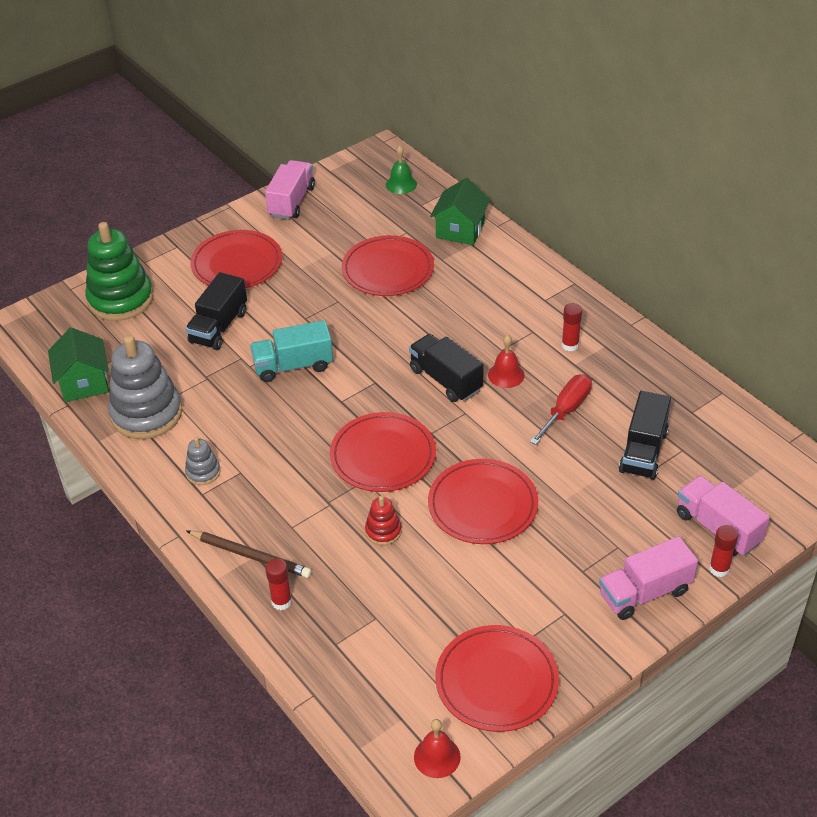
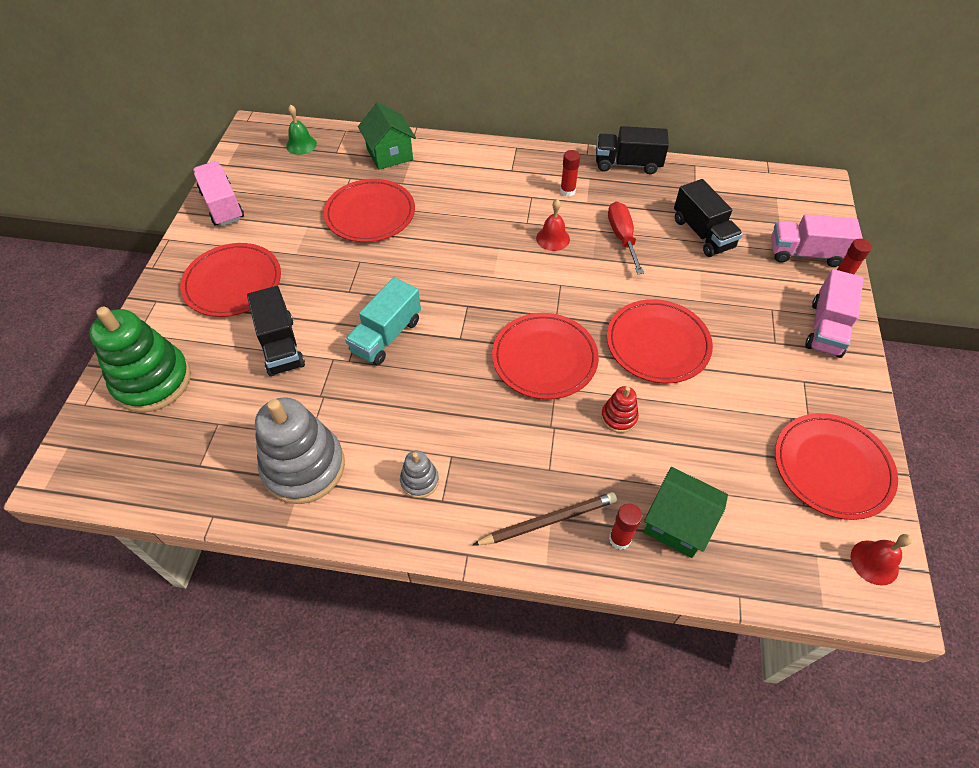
camera: 45 degrees left, 10 degrees up
green house [48,328,109,402] -> green house moved to [643,467,728,558]
black truck [409,334,484,402] -> black truck moved to [596,126,669,174]

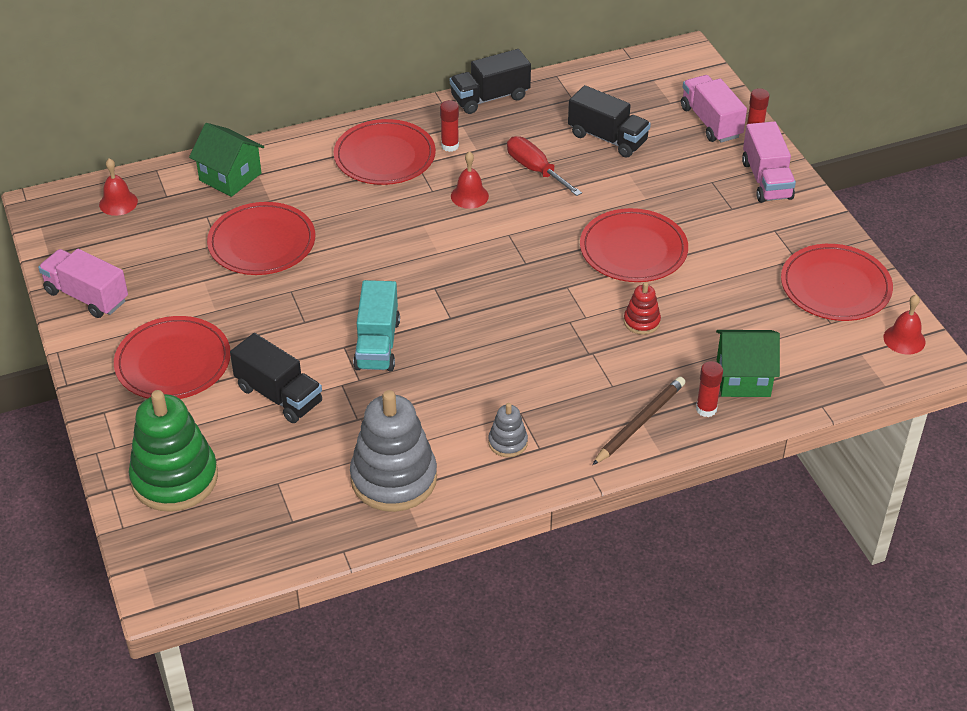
camera: 30 degrees left, 10 degrees down
green bell [286,105,317,155] -> red bell [99,158,138,216]
red plate [492,313,599,399] -> red plate moved to [334,119,436,185]
pink truck [771,214,863,267] -> pink truck turned 90 degrees clockwise [681,75,747,143]

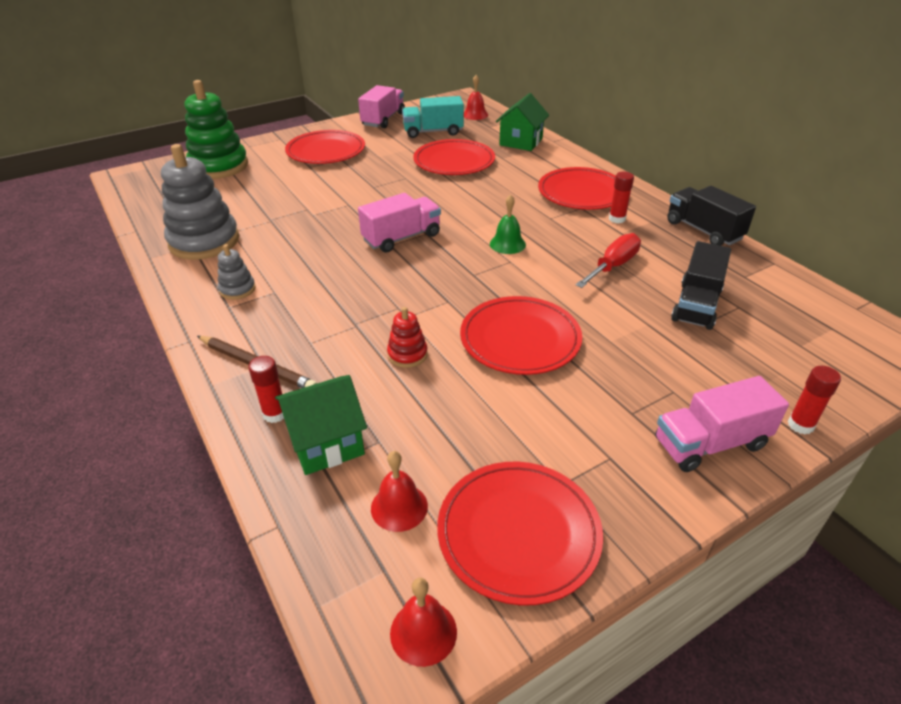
camera: 80 degrees right, 5 degrees down
black truck [230,333,322,423] -> none
turquoise truck [353,280,400,371] -> turquoise truck moved to [402,96,464,138]
red bell [451,151,489,209] -> red bell moved to [371,451,428,532]
pink truck [681,75,747,143] -> pink truck moved to [358,193,441,253]
green house [716,330,780,397] -> green house turned 75 degrees clockwise [275,375,367,475]
none -> green bell [490,194,526,254]

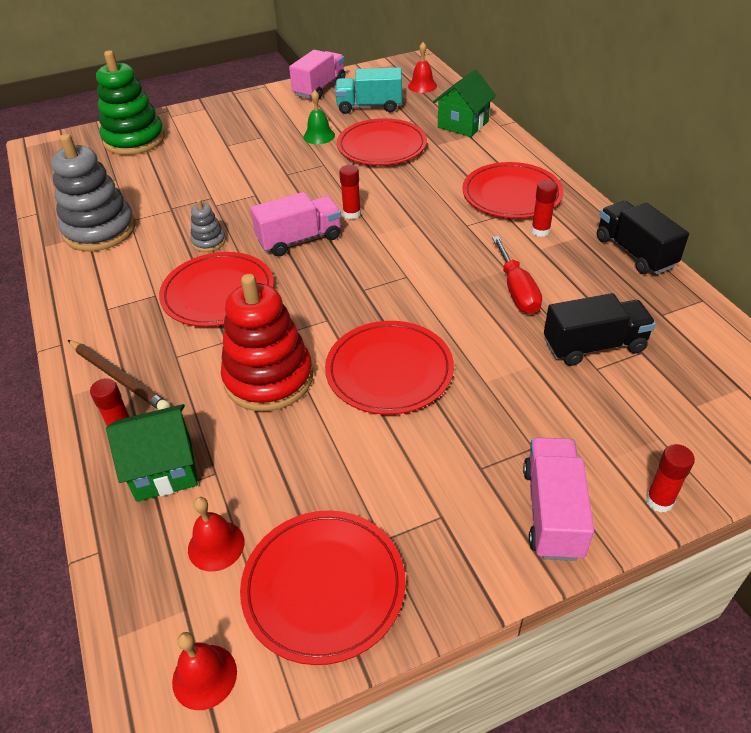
camera: 10 degrees right, 5 degrees up
grey stacking toy [218,244,256,300] -> grey stacking toy moved to [190,199,226,252]
red plate [285,130,365,164] -> red plate moved to [159,252,274,327]
red stacking toy [387,307,428,368] -> red stacking toy [221,274,313,412], size x2.15
green bell [490,194,526,254] -> green bell moved to [303,90,335,144]
red screwdriver [575,233,641,288] -> red screwdriver turned 120 degrees clockwise [492,236,542,314]
pink truck [655,376,789,472] -> pink truck turned 105 degrees clockwise [523,437,594,561]
black truck [671,241,731,330] -> black truck turned 135 degrees counterclockwise [544,293,656,366]
none -> red glue stick [339,165,361,219]

